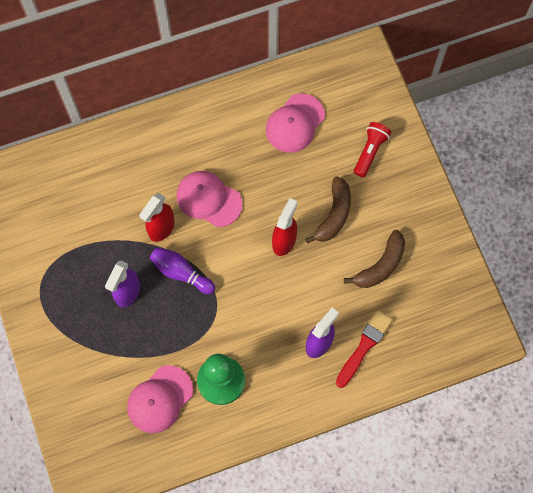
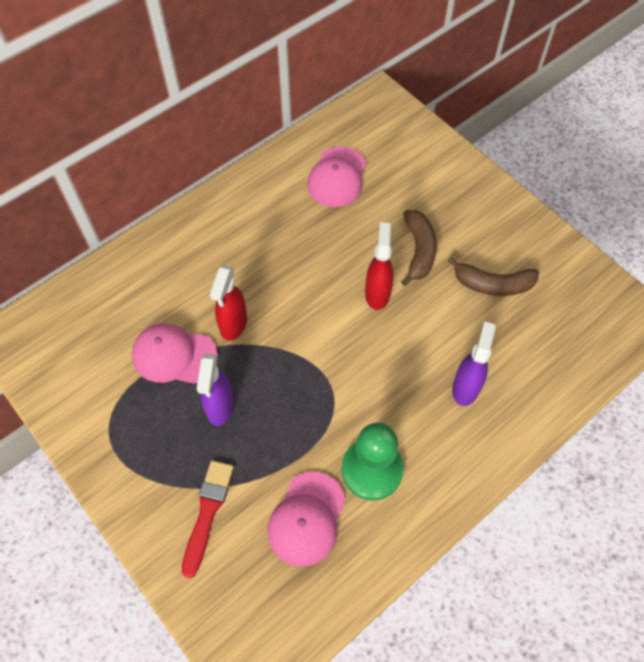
camera: 20 degrees left, 10 degrees down
purple bowling pin [150,247,215,294] -> none
pink cap [177,171,243,227] -> pink cap moved to [132,323,218,384]
red brush [336,310,392,388] -> red brush moved to [182,461,234,578]
brown banana [344,230,405,288] -> brown banana turned 75 degrees clockwise [447,256,539,296]
red flashlight [354,122,391,177] -> none

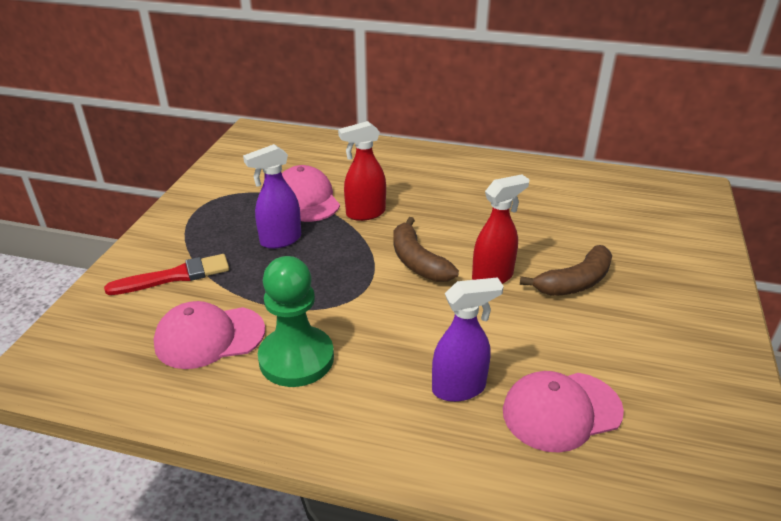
camera: 55 degrees right, 25 degrees down
pink cap [307,146,366,207] -> pink cap moved to [503,371,624,453]
brown banana [447,256,539,296] -> brown banana moved to [394,217,459,282]

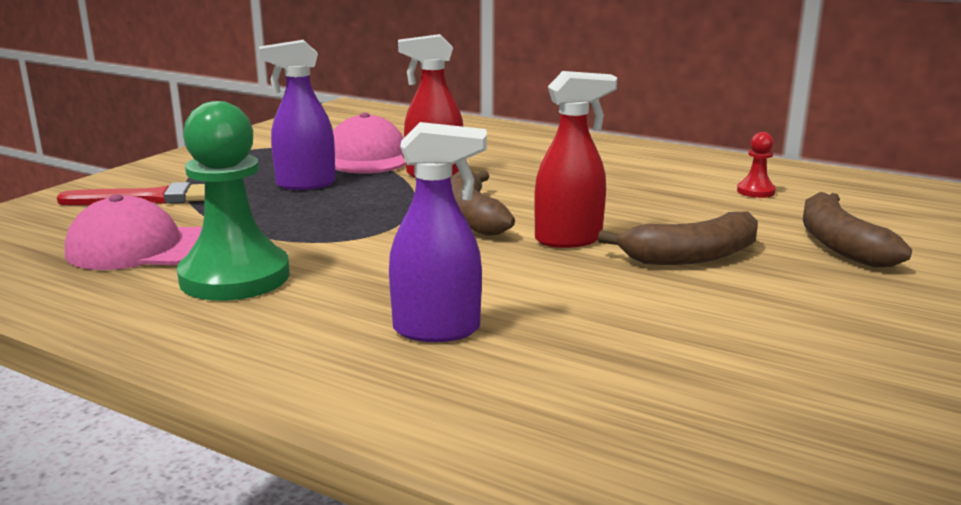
camera: 15 degrees right, 15 degrees down
pink cap [503,371,624,453] -> none
none -> red pawn [737,132,776,198]
none -> brown banana [803,192,912,268]

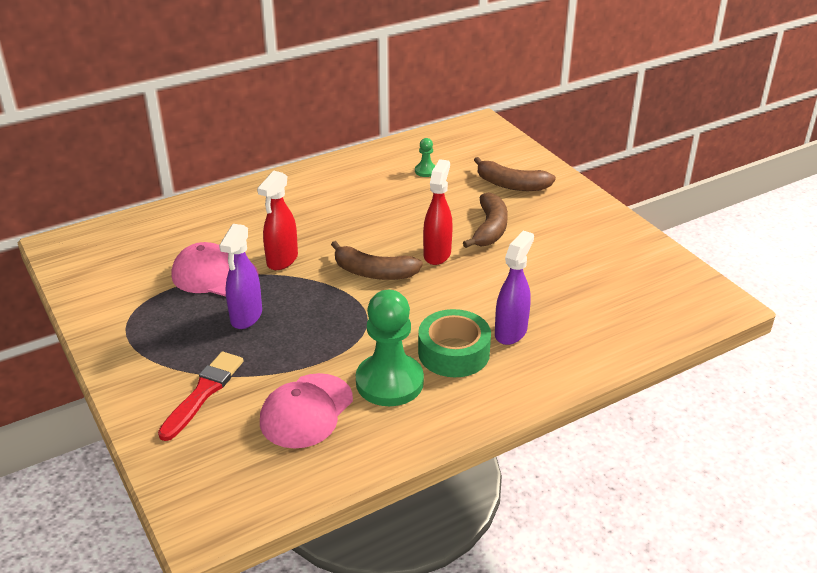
camera: 60 degrees left, 15 degrees up
red pawn [737,132,776,198] -> green pawn [415,138,435,177]
none -> green tape [418,309,491,377]

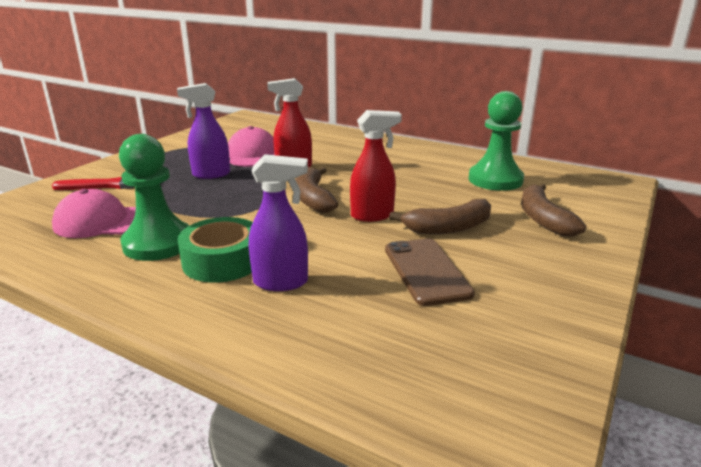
camera: 60 degrees right, 10 degrees down
green pawn [415,138,435,177] -> green pawn [468,91,524,191], size x2.28
none -> brown phone [385,239,475,306]

